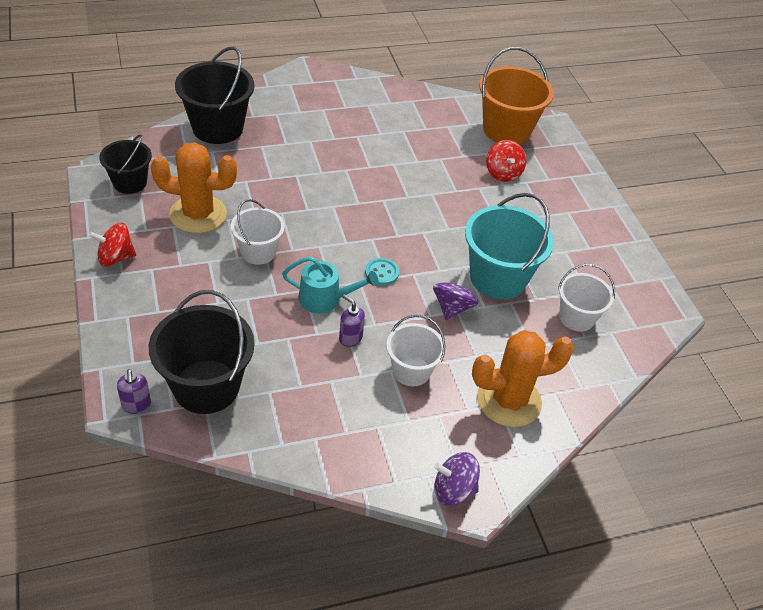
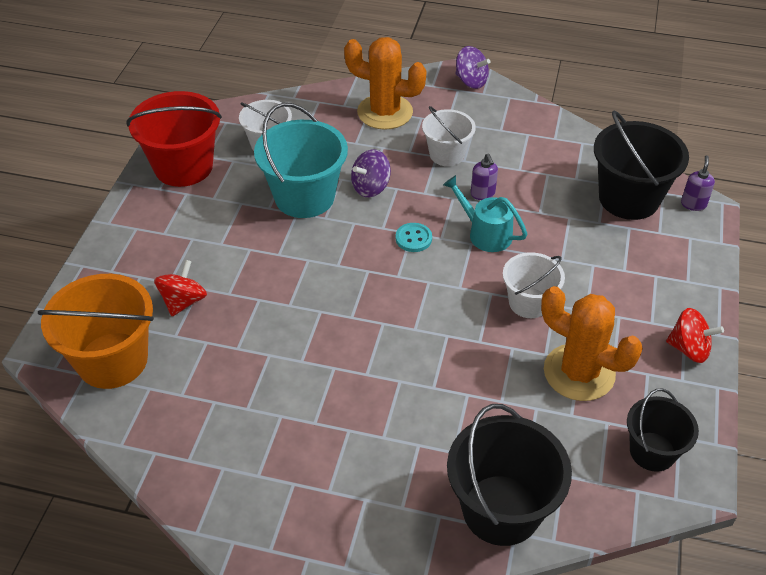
camera: 145 degrees left, 0 degrees up
none -> red bucket [126,91,222,187]

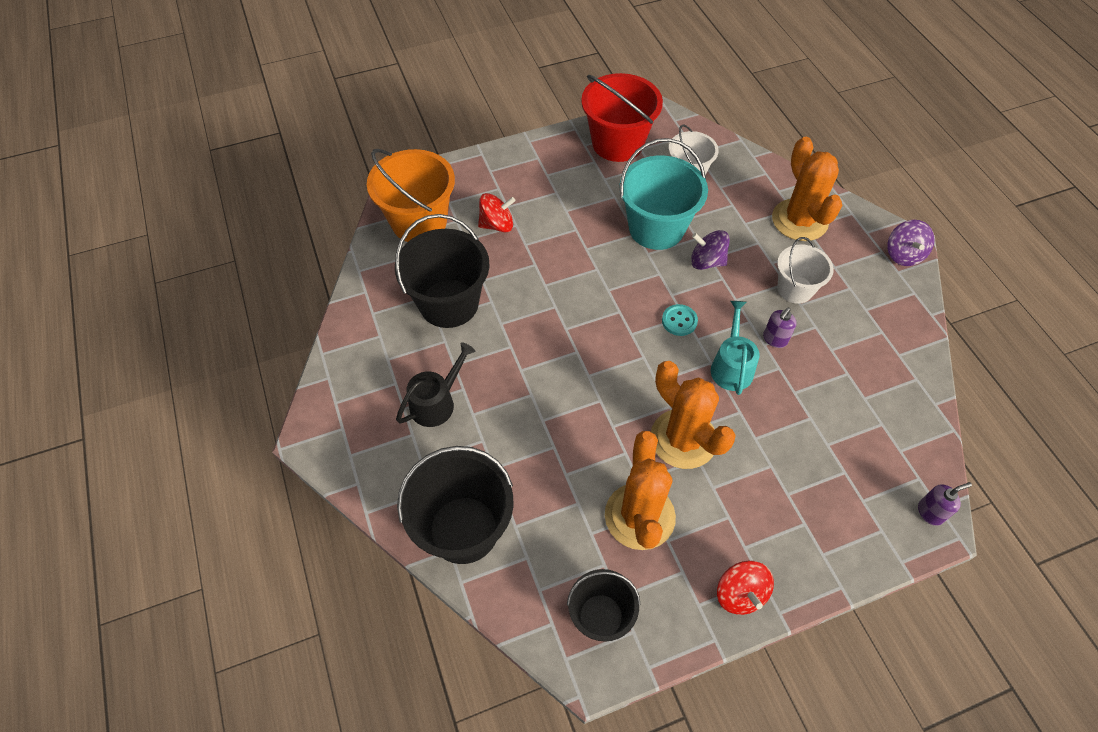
camera: 55 degrees right, 10 degrees up
white bucket [503,252,565,318] -> orange cactus [651,361,736,469]
black bucket [594,110,689,220] -> black bucket moved to [395,214,490,328]
none -> black watering can [396,342,475,427]

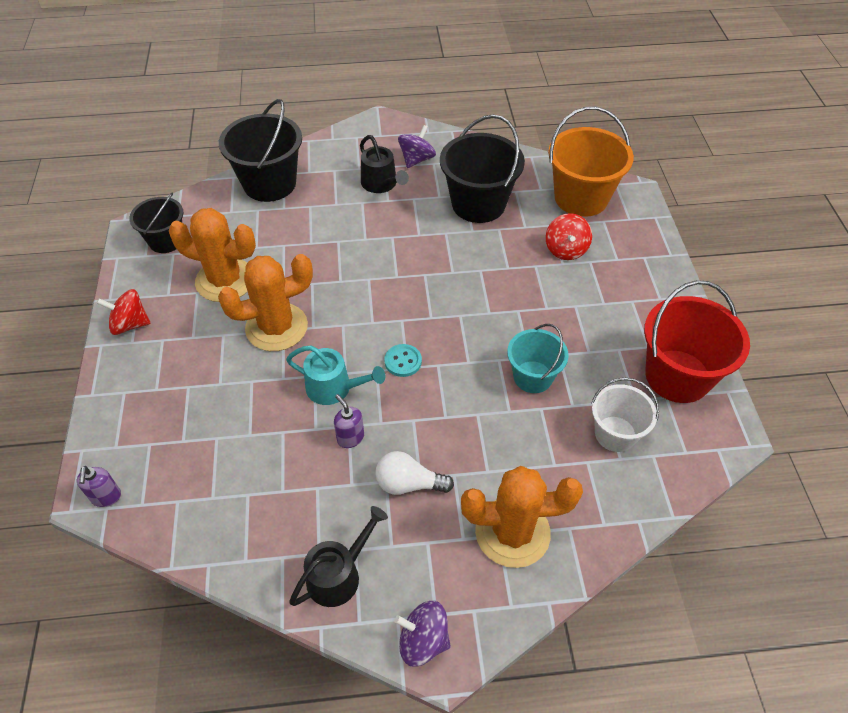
camera: 105 degrees right, 5 degrees down
turquoise bucket [619,138,708,250] -> turquoise bucket [507,324,569,393], size x0.61
purple spinning top [691,230,730,270] -> purple spinning top moved to [398,125,436,168]
white bucket [777,237,834,304] -> white light bulb [375,451,454,495]
none -> black watering can [289,506,388,607]

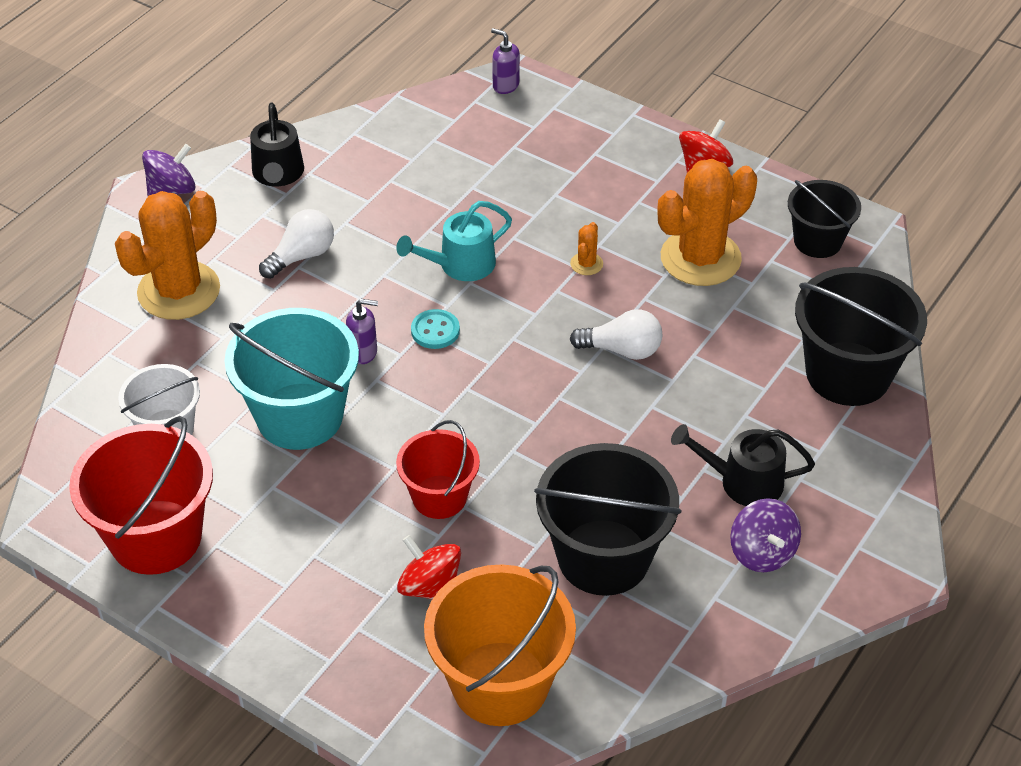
camera: 130 degrees right, 5 degrees down
orange cactus [218,254,313,351] -> orange cactus [570,222,603,275], size x0.41
purple soap dispenser [334,394,364,448] -> purple soap dispenser moved to [346,299,378,364]
turquoise bucket [507,324,569,393] -> turquoise bucket [224,308,359,450], size x1.64
none -> red bucket [396,420,480,519]
none -> white light bulb [570,309,662,360]

